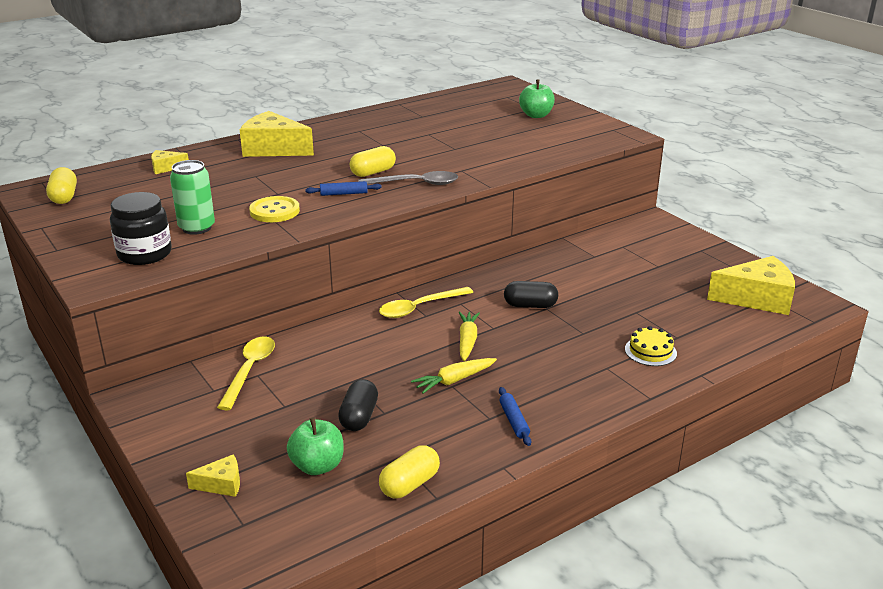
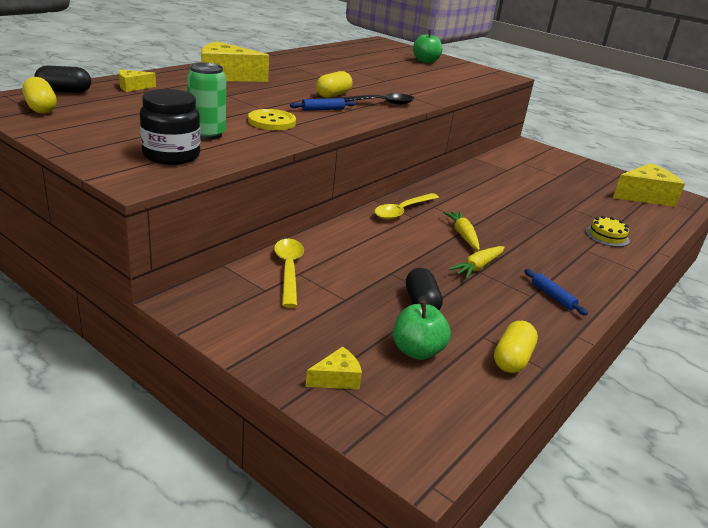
camera: 20 degrees left, 0 degrees up
grey spoon [358,171,458,185] -> black spoon [330,93,415,105]
black capsule [504,281,558,308] -> black capsule moved to [34,65,91,93]

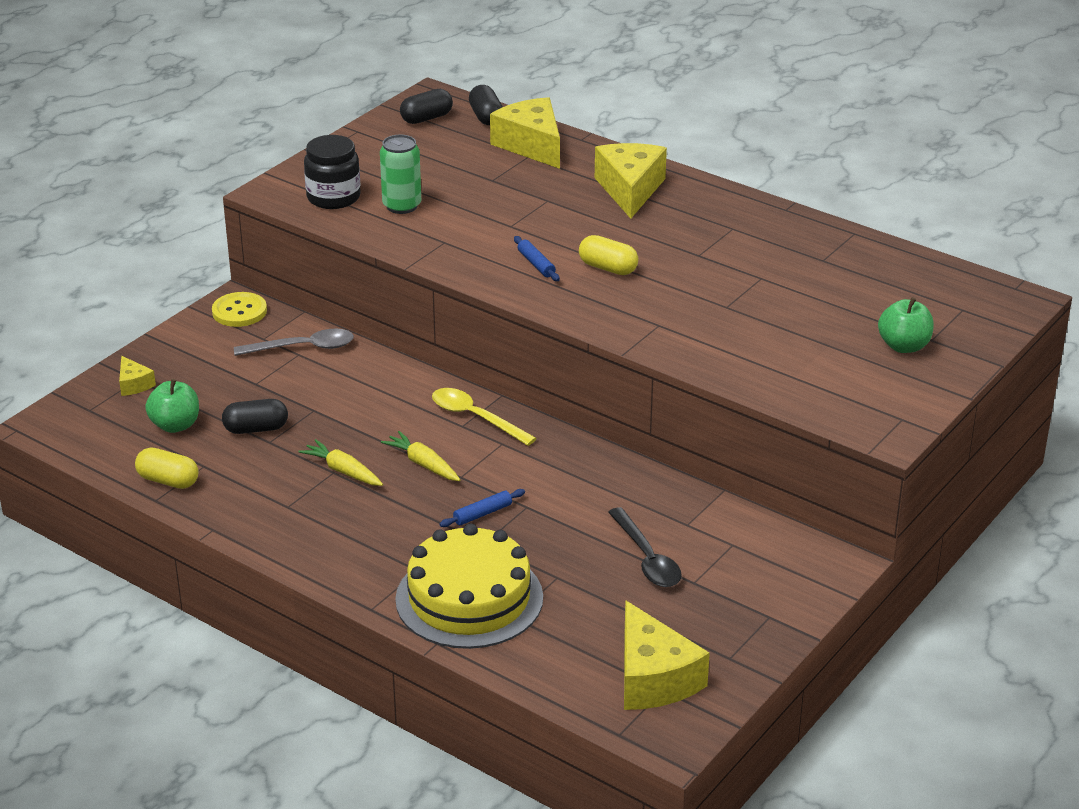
camera: 90 degrees right, 5 degrees up
yellow capsule [22,77,57,114] -> black capsule [400,89,453,124]
yellow cheese [119,69,156,92] -> yellow cheese [490,97,560,169], size x2.07
yellow button [248,109,296,130] -> yellow button moved to [212,292,267,327]
yellow spoon [274,239,304,308] -> grey spoon [234,329,354,356]
black spoon [330,93,415,105] -> black spoon moved to [608,507,682,587]
yellow carrot [443,211,480,250] -> yellow carrot turned 120 degrees counterclockwise [381,431,460,481]
blue rolling pin [524,269,588,315] -> blue rolling pin moved to [440,489,525,527]
yellow cake [586,216,630,247] -> yellow cake [395,523,543,649], size x2.31

